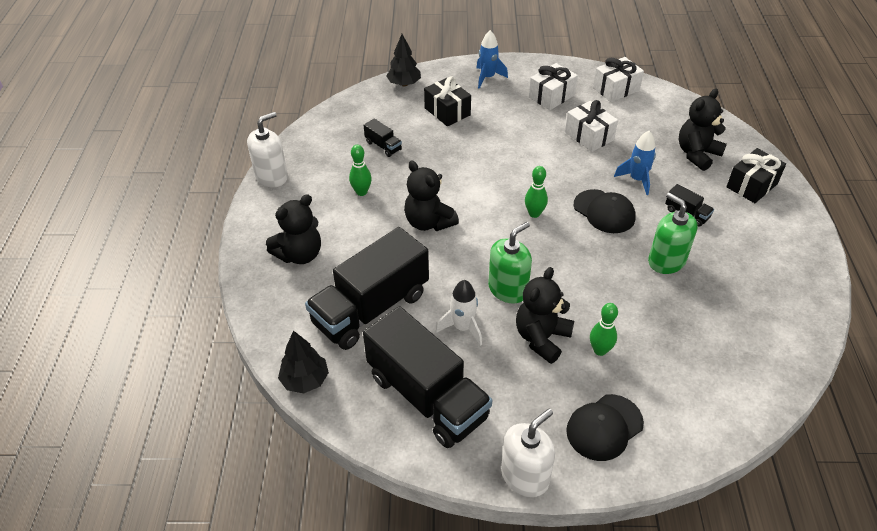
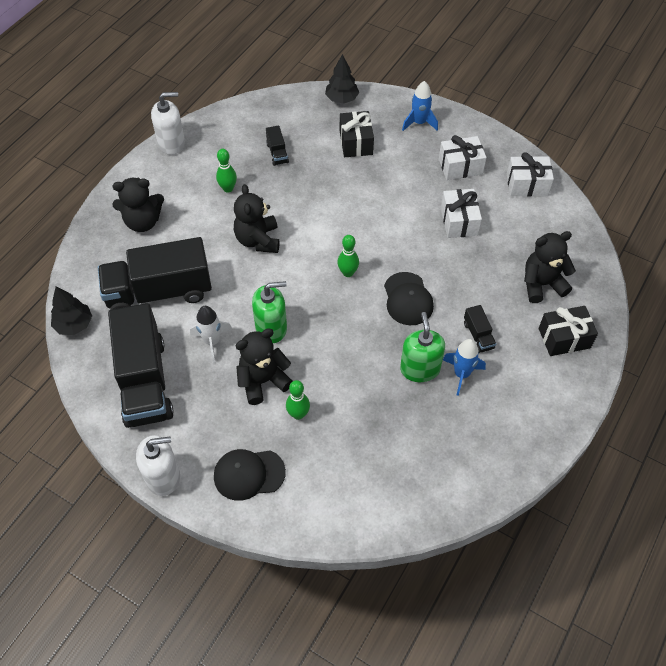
camera: 30 degrees right, 10 degrees up
blue rocket [614,131,656,195] -> blue rocket moved to [443,339,486,396]

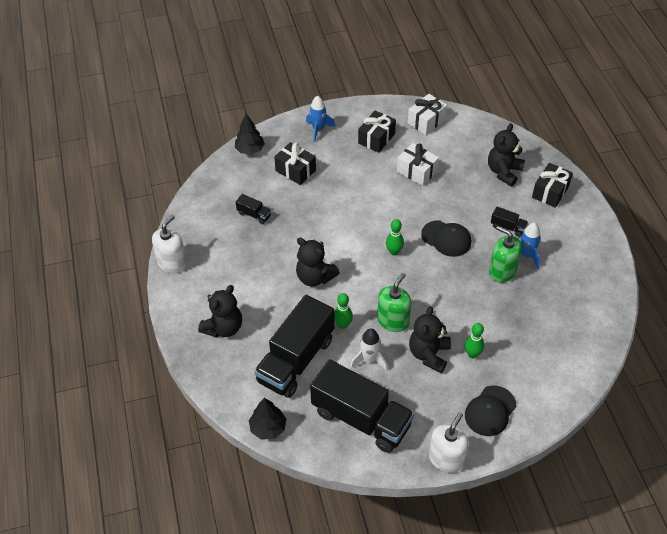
camera: 45 degrees left, 5 degrees down
green bowling pin [216,149,237,193] -> green bowling pin moved to [334,293,353,329]
white gift [439,135,487,180] -> black gift [358,111,396,153]

